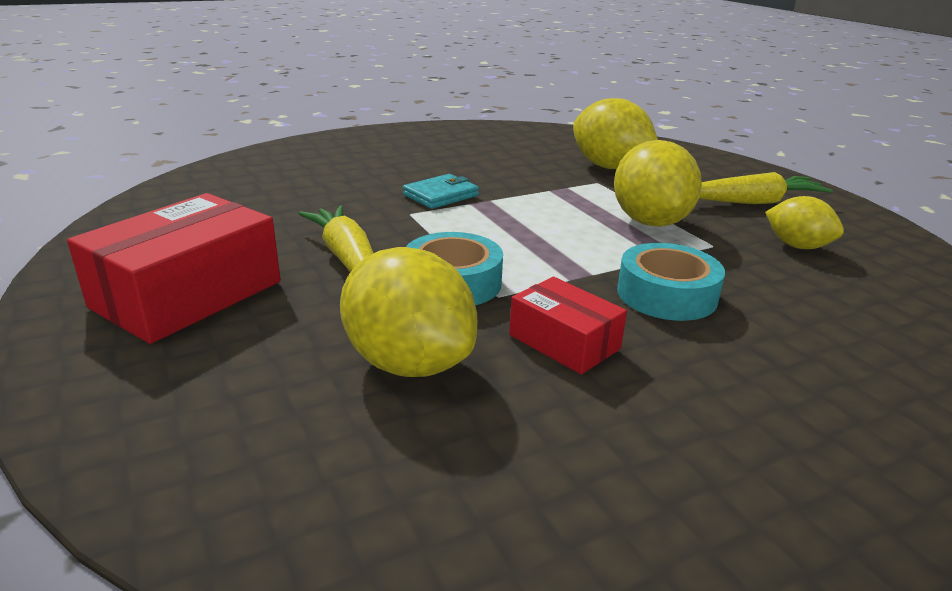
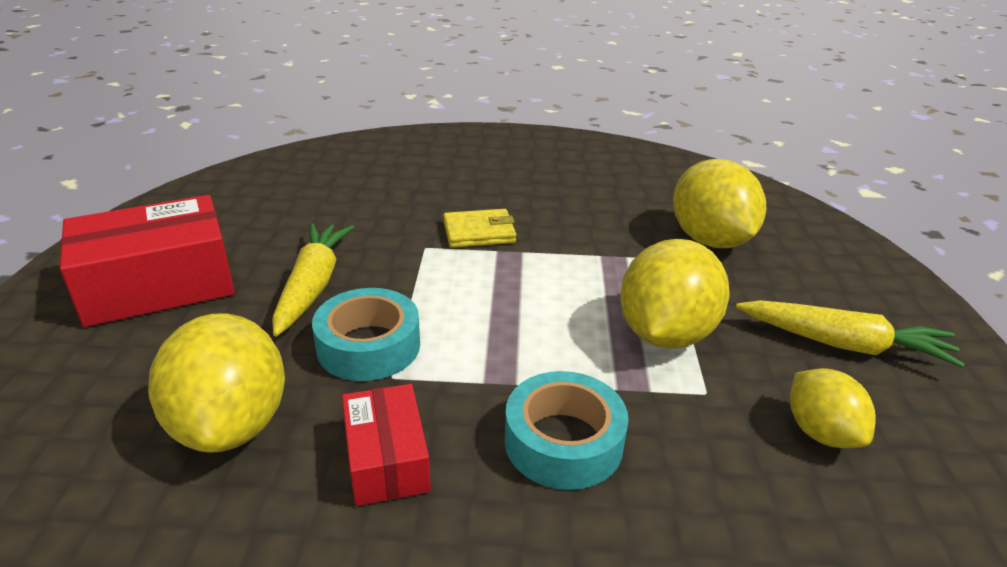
camera: 30 degrees right, 5 degrees up
turquoise wallet [403,174,479,209] -> yellow wallet [443,209,516,248]

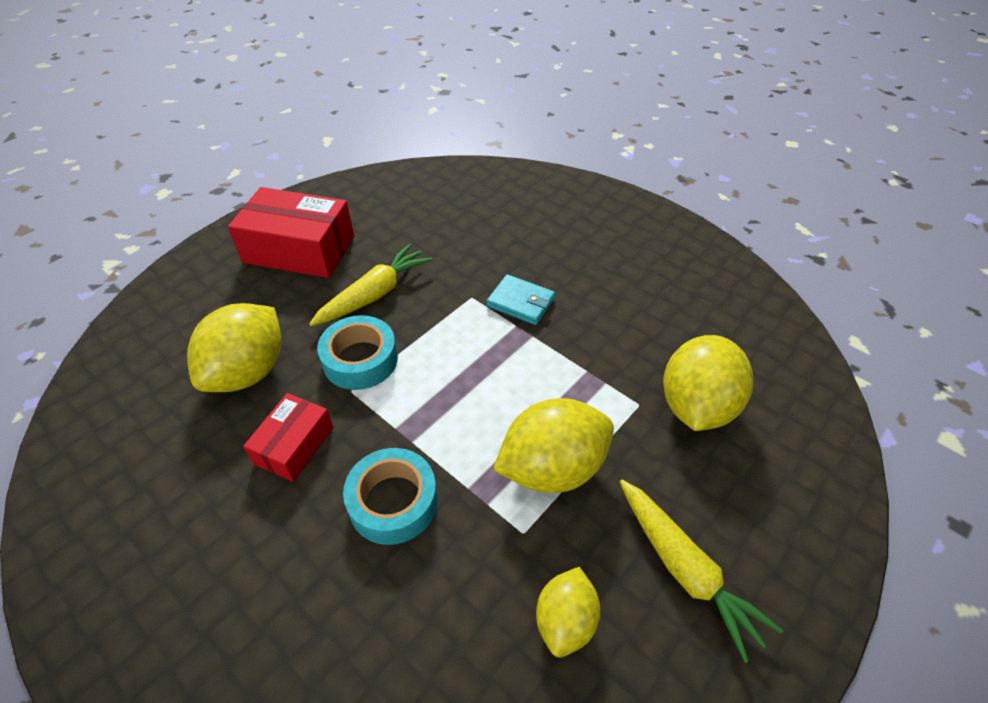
camera: 40 degrees right, 15 degrees up
yellow wallet [443,209,516,248] -> turquoise wallet [486,274,555,325]

